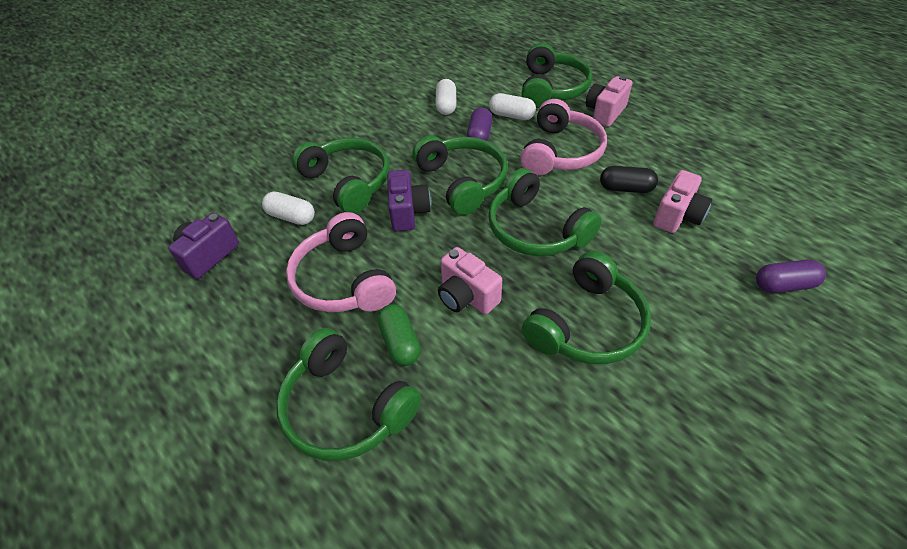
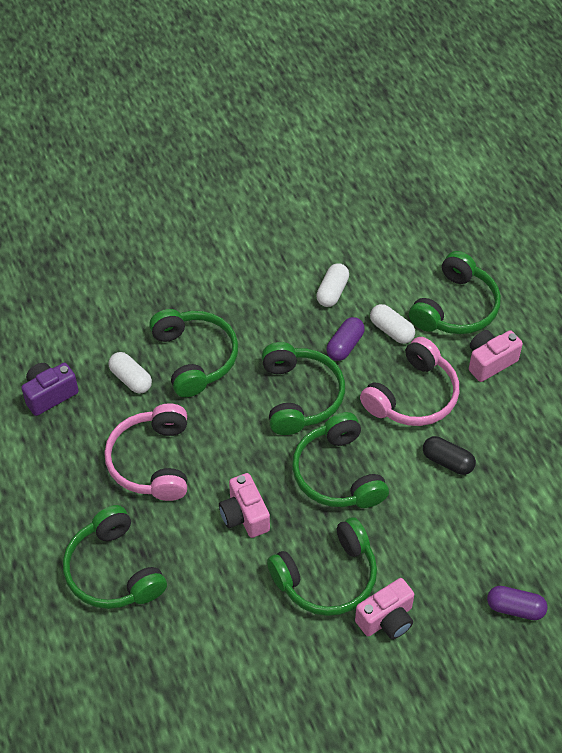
camera: 20 degrees right, 5 degrees up
green capsule [377,304,421,366] -> none
purple camera [387,170,431,232] -> none
pink camera [653,170,712,233] -> pink camera moved to [355,578,414,639]

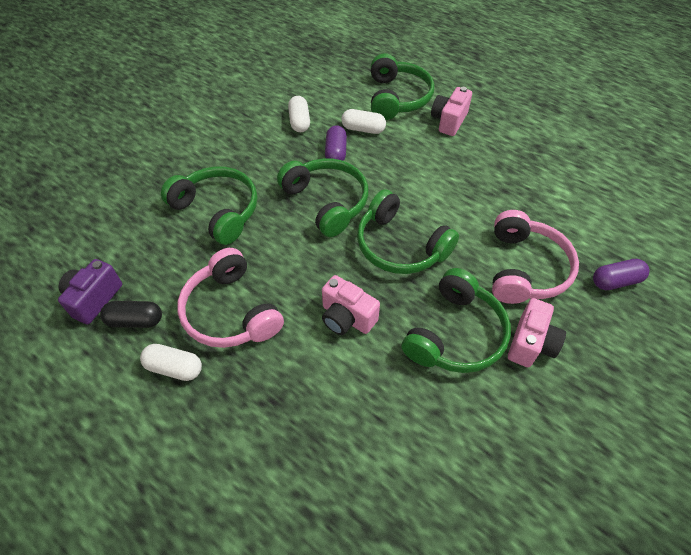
camera: 30 degrees left, 0 degrees up
green headphones [63,505,167,609] -> none
white capsule [108,352,152,394] -> white capsule moved to [140,344,202,381]
pink headphones [360,337,459,426] -> pink headphones moved to [492,210,579,304]
black capsule [423,436,476,475] -> black capsule moved to [100,301,162,328]

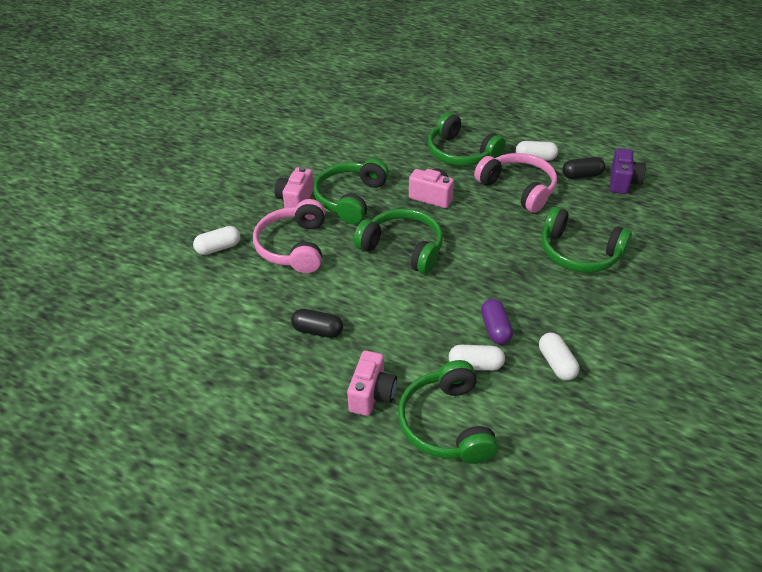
camera: 170 degrees right, 10 degrees down
green headphones [277,158,368,237] -> green headphones moved to [428,112,506,166]
purple capsule [593,259,650,290] -> white capsule [193,226,240,255]
none -> black capsule [291,309,343,338]

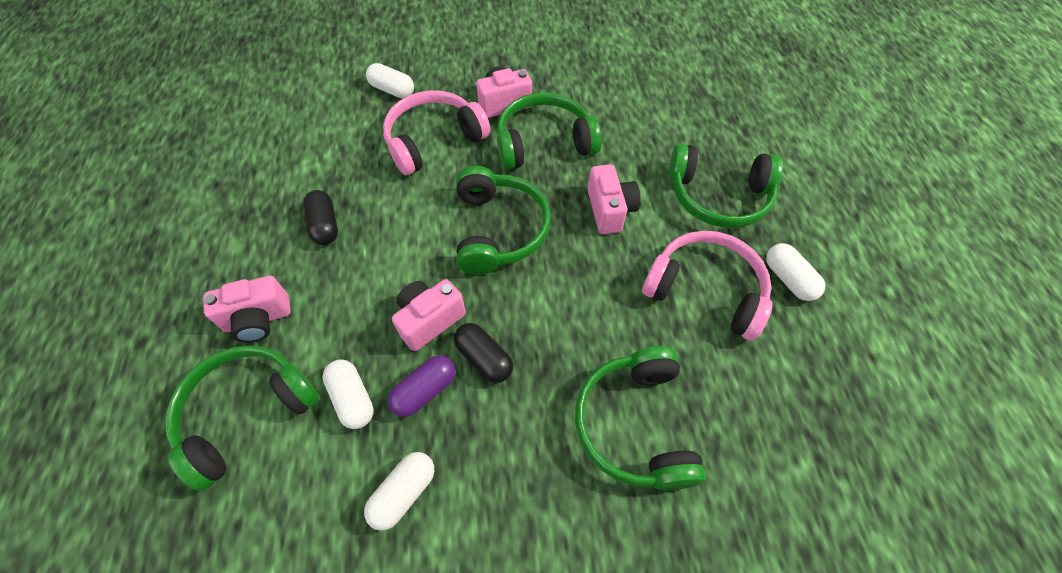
camera: 55 degrees right, 15 degrees up
green headphones [428,112,506,166] -> green headphones turned 90 degrees counterclockwise [669,144,783,228]
pink headphones [474,153,557,213] -> pink headphones turned 75 degrees counterclockwise [642,231,773,341]
black capsule [562,157,605,179] -> black capsule moved to [454,323,513,383]
purple camera [610,148,646,194] -> none
none -> pink camera [392,279,466,351]

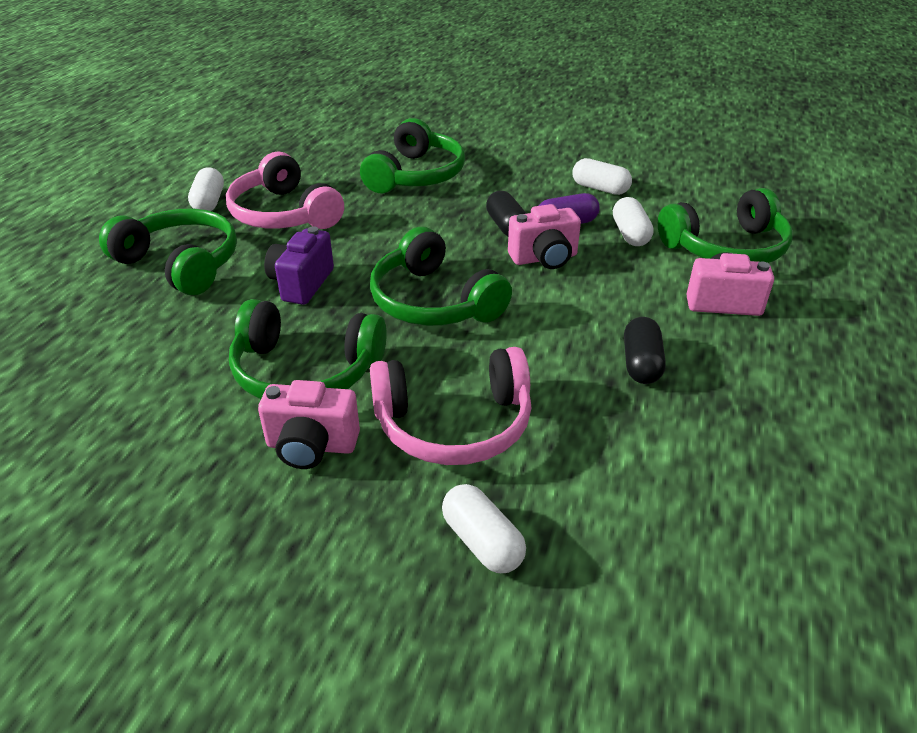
camera: 155 degrees left, 20 degrees down
white capsule [364,452,434,531] -> white capsule turned 60 degrees clockwise [573,158,632,195]
green headphones [456,166,551,275] -> green headphones turned 60 degrees counterclockwise [370,227,512,326]
pink camera [588,164,641,234] -> purple camera [264,226,334,305]

